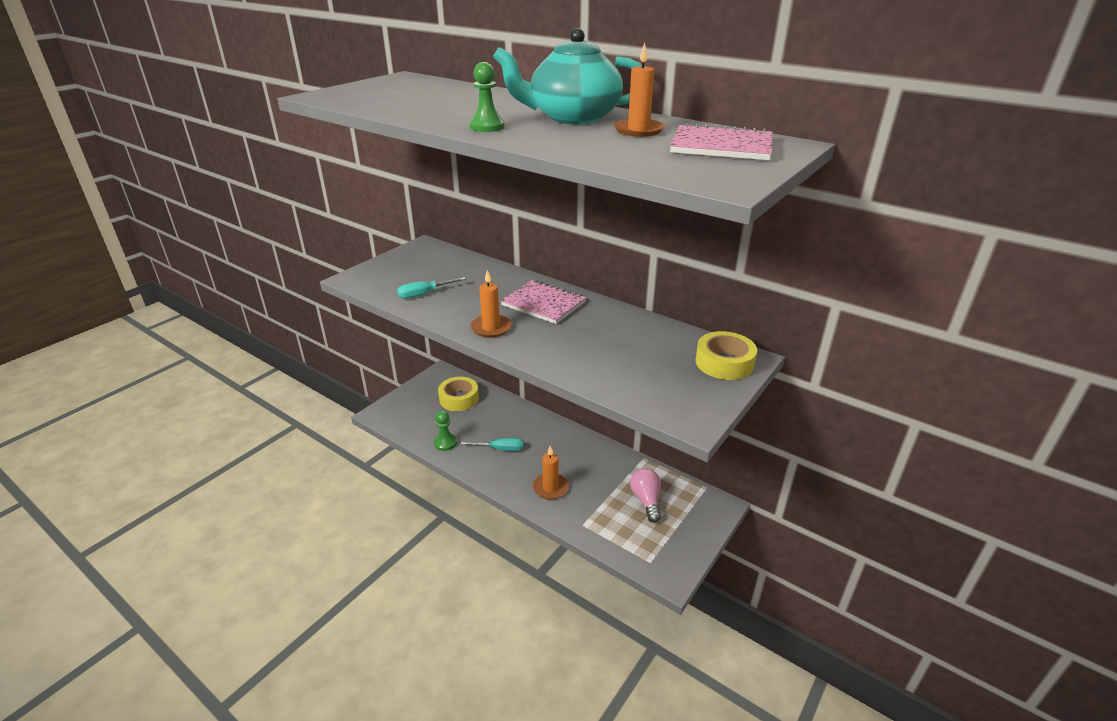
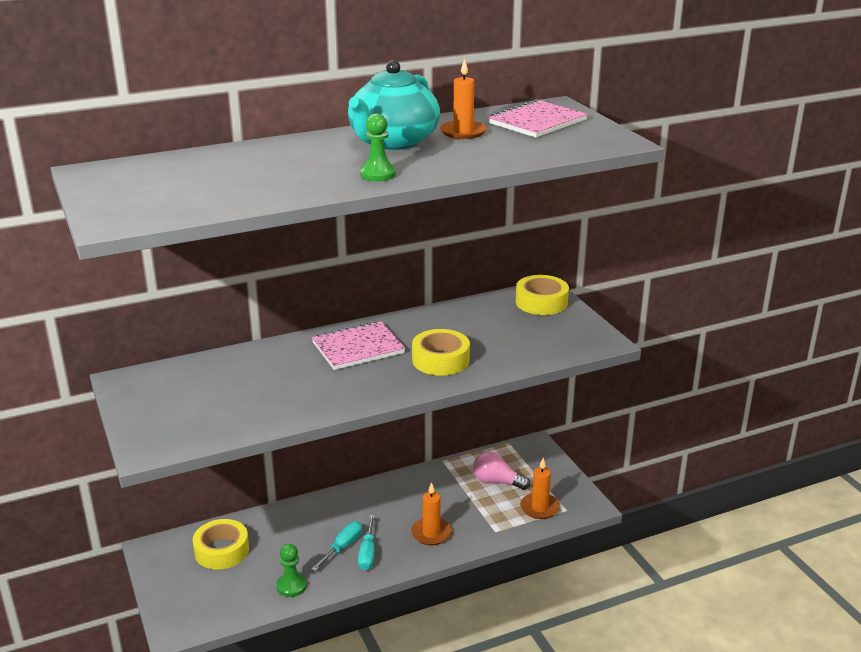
camera: 60 degrees left, 5 degrees down
turquoise screwdriver [397,277,466,299] -> turquoise screwdriver moved to [358,515,375,570]
orange candle [470,270,512,338] -> orange candle moved to [520,458,560,519]
none -> yellow tape [412,329,470,376]

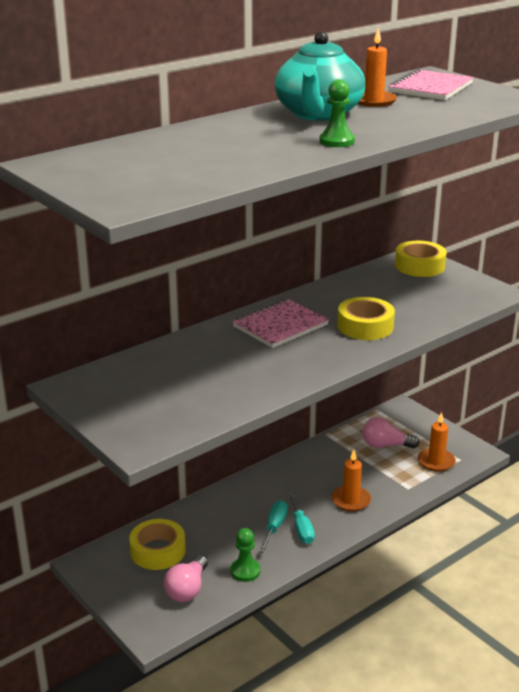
camera: 15 degrees left, 0 degrees up
none -> pink light bulb [164,555,208,602]

